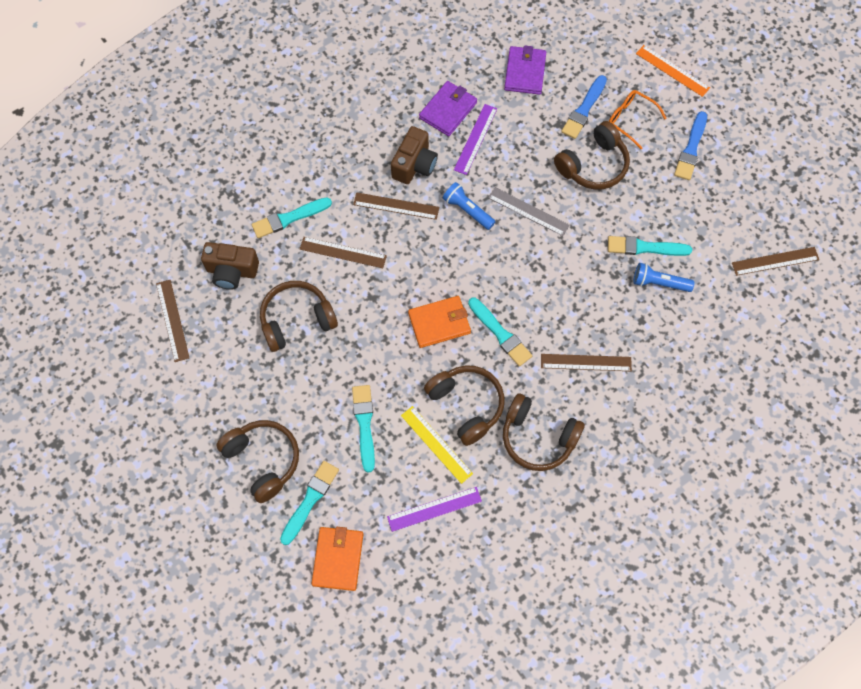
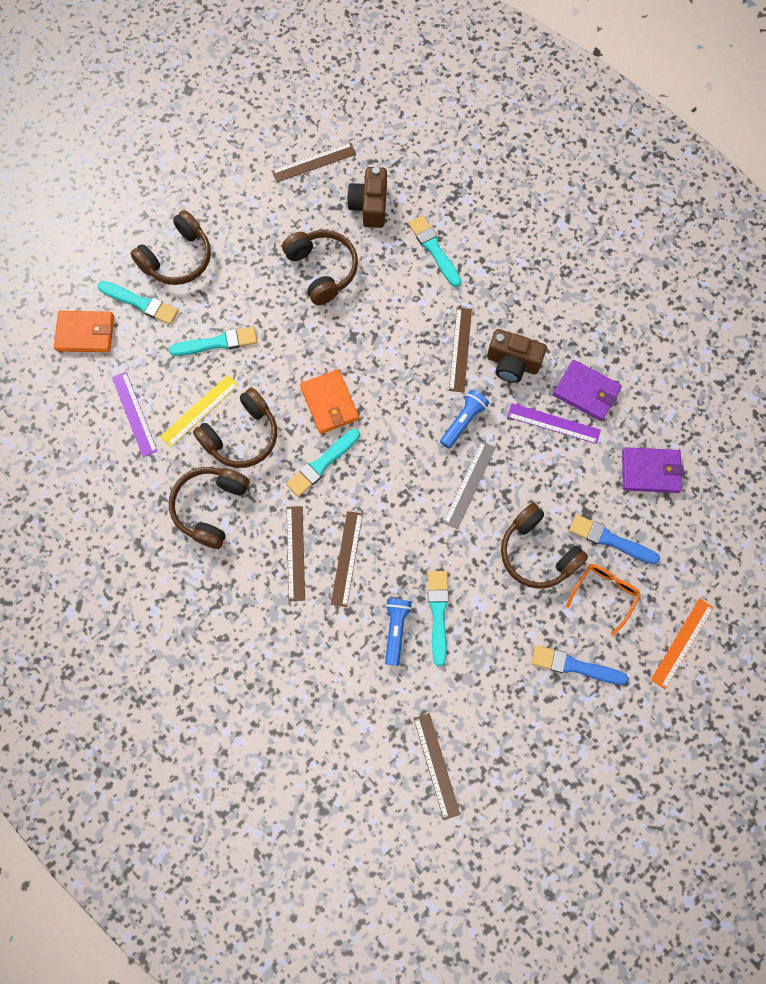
camera: 85 degrees right, 5 degrees up
brown ruler [300,237,387,268] -> brown ruler moved to [331,511,363,607]

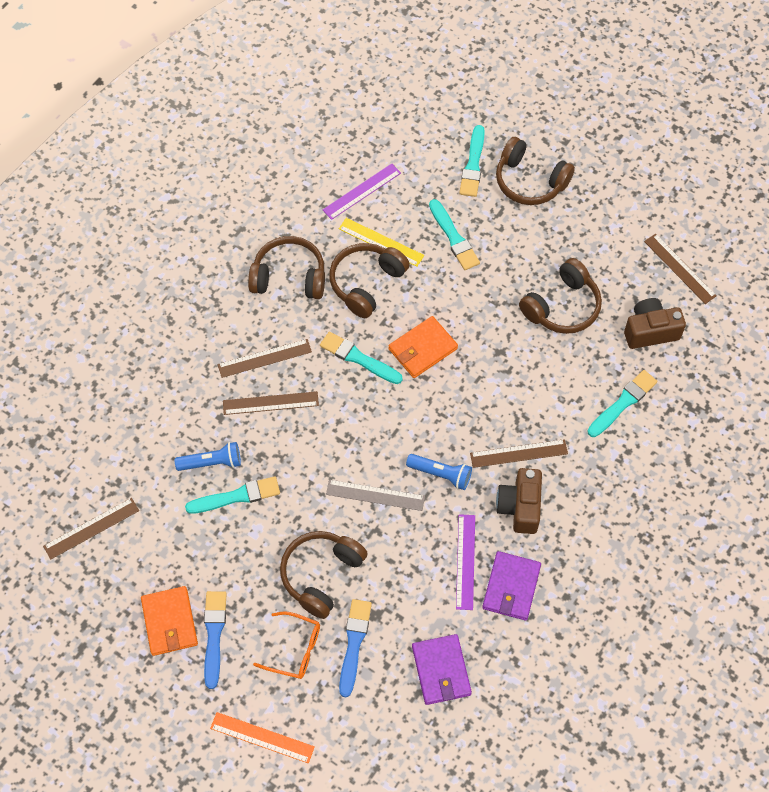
camera: 75 degrees right, 10 degrees down
orange wallet [54,311,114,352] -> orange wallet moved to [141,586,198,656]
brown headphones [193,388,277,468] -> brown headphones turned 90 degrees clockwise [329,243,410,318]

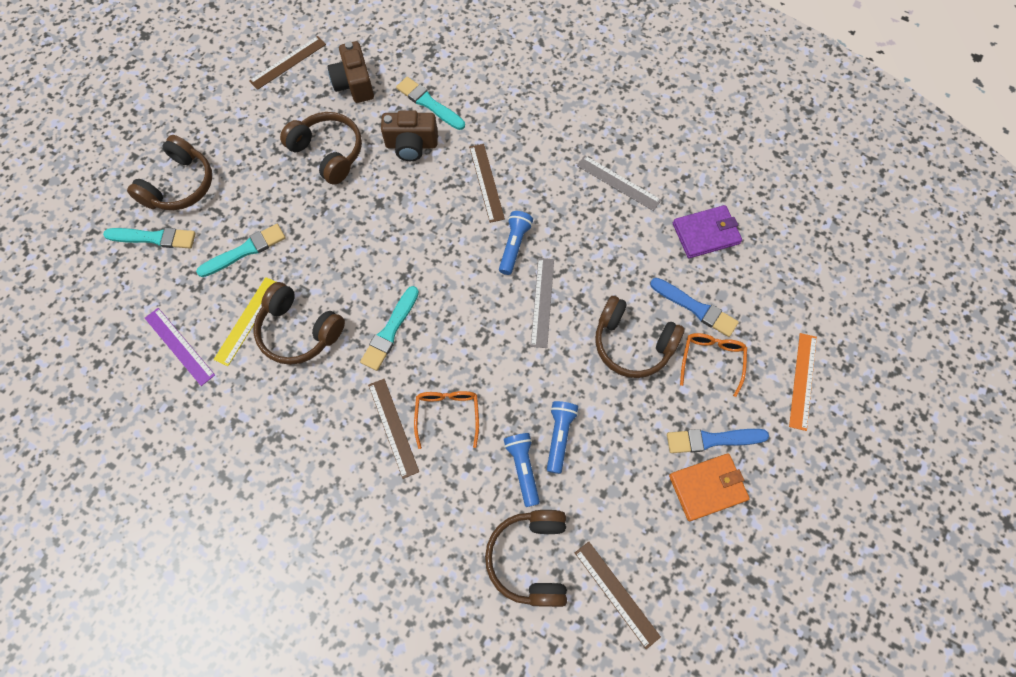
camera: 95 degrees left, 5 degrees up
turquoise brush [185,476,280,514] -> blue flashlight [547,401,578,474]
brown ruler [223,391,319,415] -> orange glasses [414,391,479,449]
brown headphones [248,236,325,299] -> brown headphones moved to [485,510,567,607]
blue brush [339,599,372,698] -> blue brush turned 150 degrees counterclockwise [650,278,739,337]
orange wallet [388,316,458,378] -> none
purple ruler [456,514,475,610] -> none
purple wallet [482,551,541,621] -> grey ruler [577,155,661,211]
brown camera [496,468,542,534] -> brown camera moved to [381,110,438,161]

